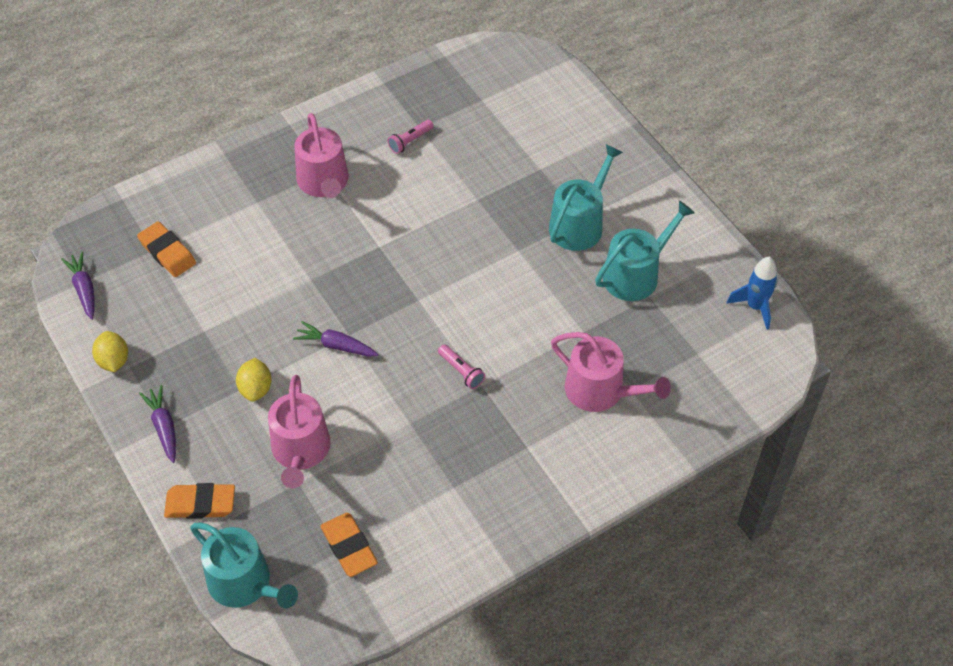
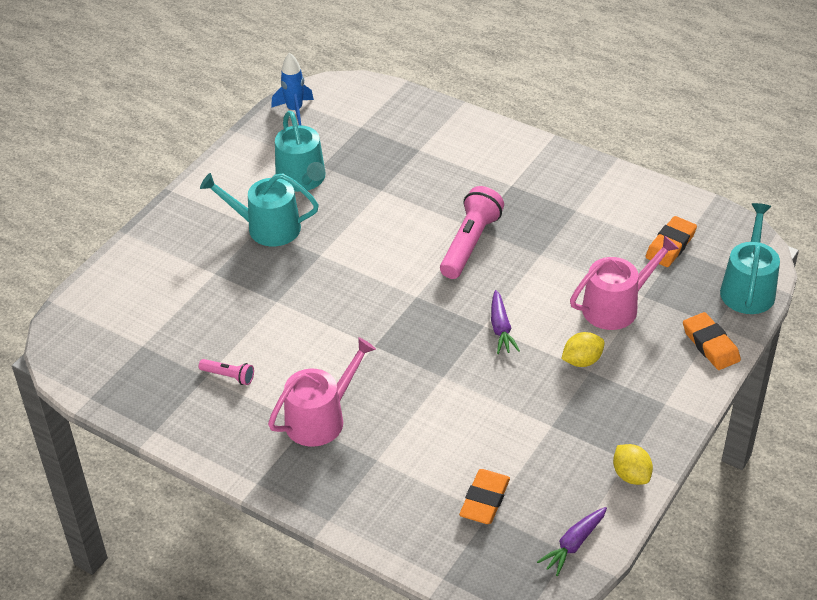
camera: 115 degrees left, 10 degrees down
yellow lemon [92,331,128,372] -> yellow lemon turned 75 degrees counterclockwise [613,444,653,485]
purple carrot [139,385,176,463] -> none
pink flashlight [438,344,485,389] -> pink flashlight [440,186,504,279], size x2.03
pink watering can [551,332,671,412] -> none
turquoise watering can [595,201,695,301] -> turquoise watering can turned 135 degrees counterclockwise [275,111,325,192]

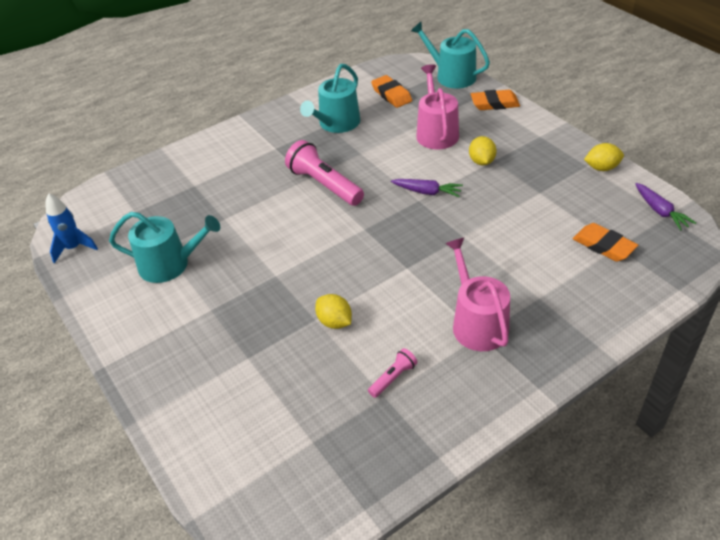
camera: 65 degrees left, 0 degrees up
turquoise watering can [200,173,319,246] -> turquoise watering can moved to [300,64,360,133]
none -> yellow lemon [315,294,352,329]

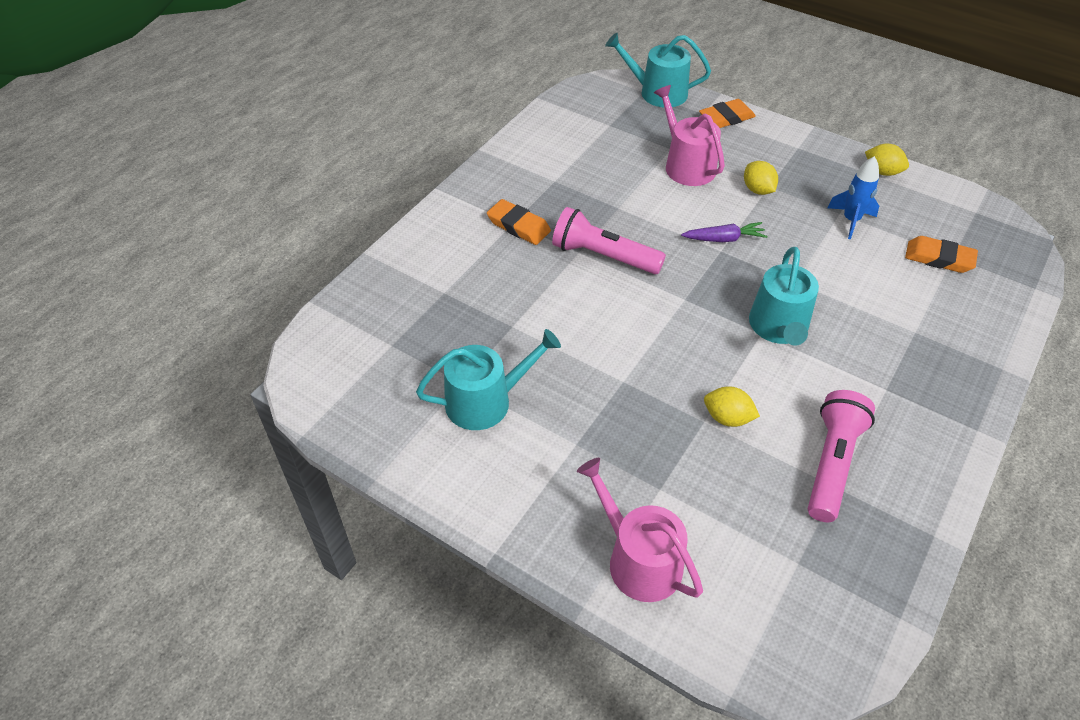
camera: 25 degrees left, 5 degrees up
blue rocket [45,193,98,264] -> blue rocket moved to [827,156,879,239]
turquoise watering can [300,64,360,133] -> turquoise watering can moved to [749,247,819,346]
pink flashlight [368,348,417,398] -> pink flashlight [808,390,875,522], size x2.03
orange eraser [371,75,412,108] -> orange eraser moved to [487,199,551,245]
pink watering can [445,238,510,351] -> pink watering can moved to [577,458,703,602]
yellow lemon [584,143,624,171] -> yellow lemon turned 60 degrees clockwise [865,144,909,176]
purple carrot [635,183,696,231] -> none

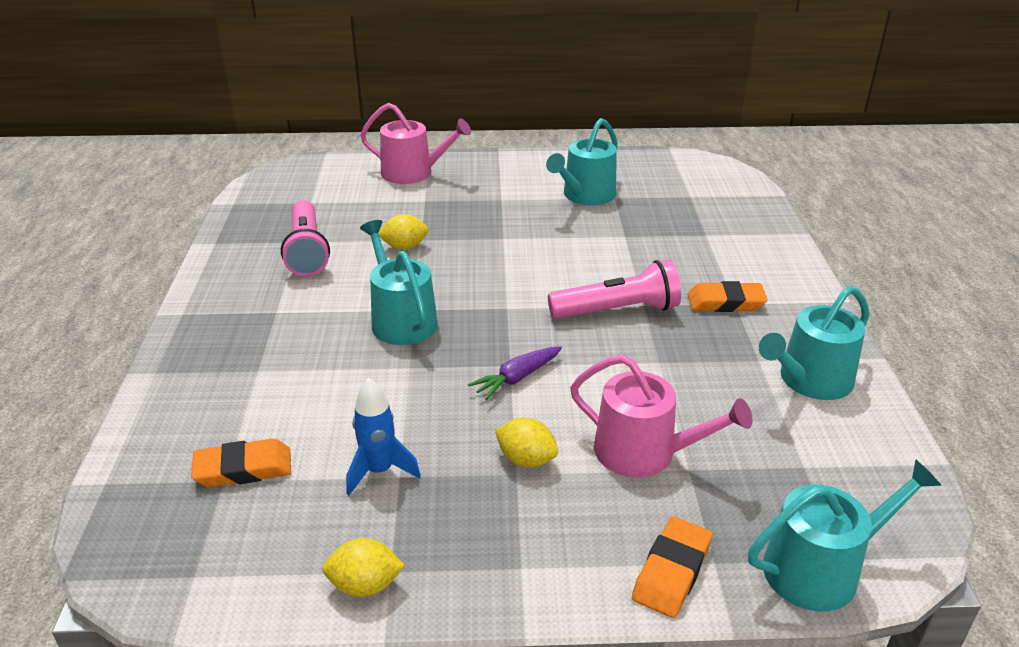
camera: 145 degrees right, 15 degrees down
none -> turquoise watering can [759,286,869,400]

